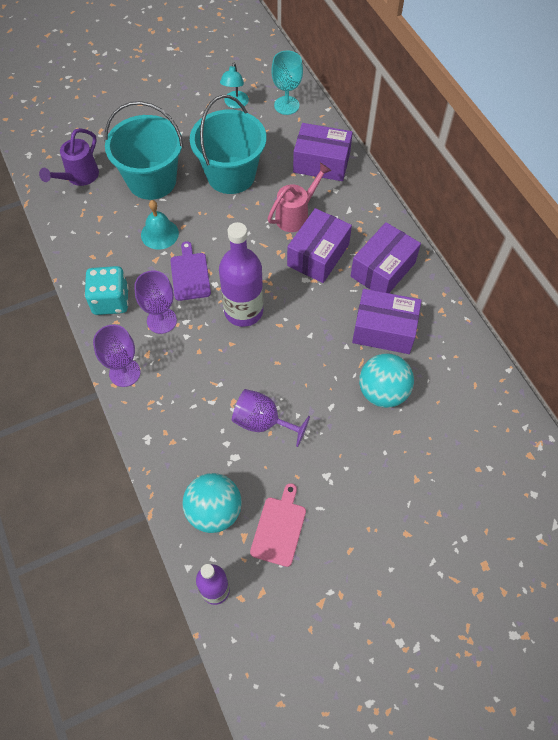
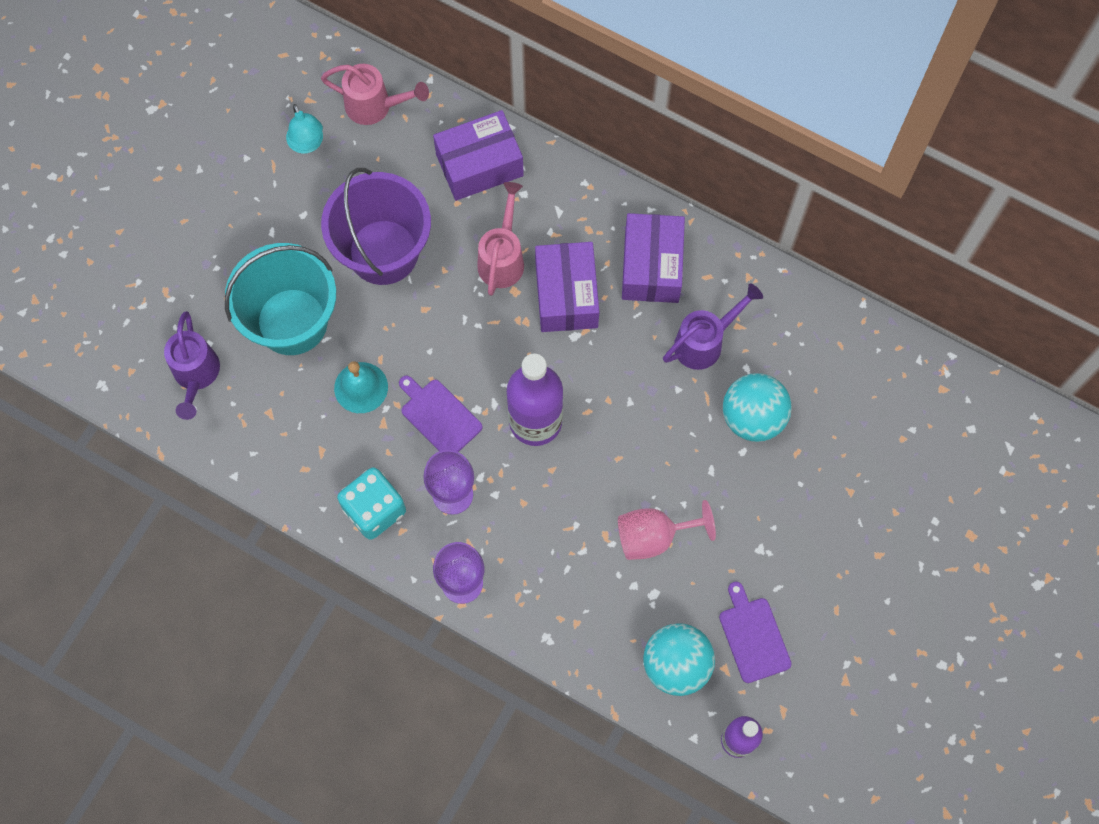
camera: 35 degrees left, 10 degrees up
turquoise bucket [190,95,266,194] -> purple bucket [321,168,431,285]
purple goblet [232,389,310,447] -> pink goblet [618,500,716,560]
pink cutting board [250,483,306,567] -> purple cutting board [719,582,791,683]
turquoise goblet [271,51,303,115] -> pink watering can [321,64,429,125]
purple box [352,289,422,354] -> purple watering can [663,284,763,370]

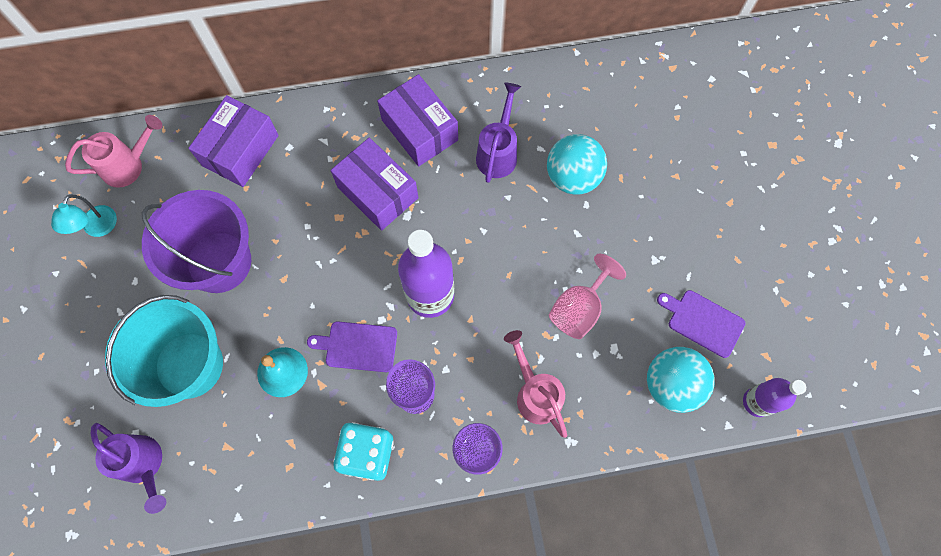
camera: 40 degrees left, 0 degrees up
turquoise lamp [286,104,323,154] -> turquoise lamp turned 75 degrees clockwise [51,195,117,237]
pink watering can [477,182,524,296] -> pink watering can moved to [504,330,567,438]

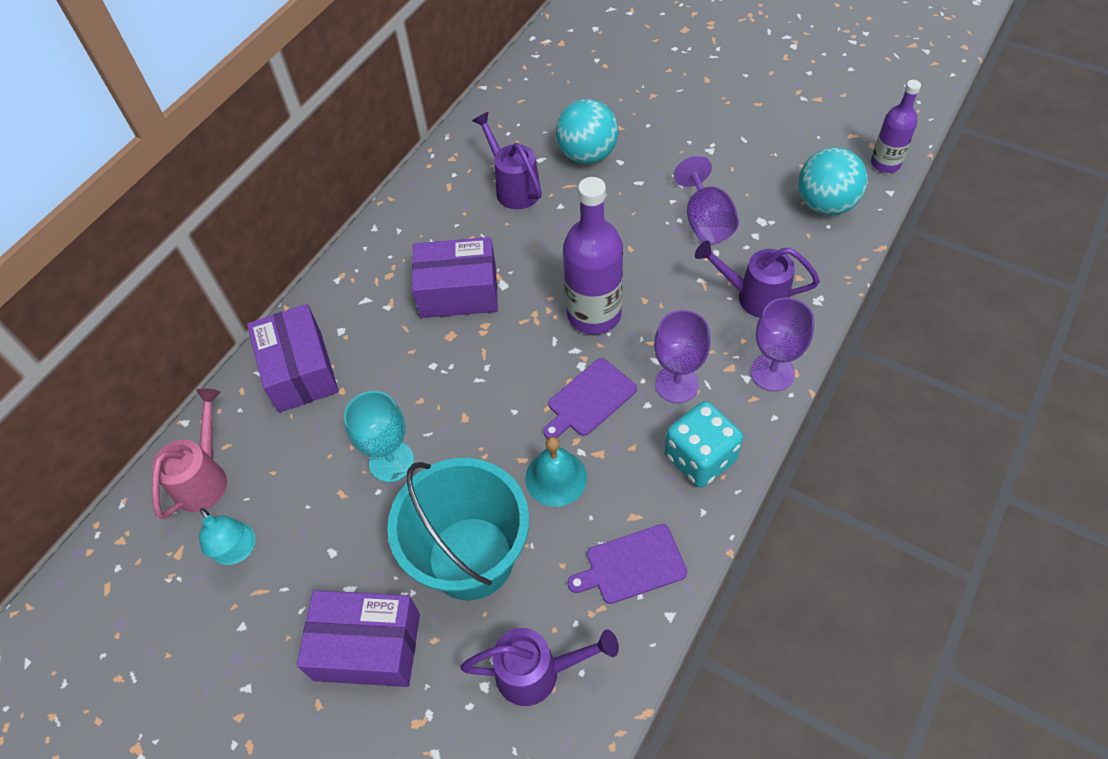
camera: 45 degrees left, 15 degrees down
purple bucket [142,190,251,293] -> turquoise goblet [344,391,414,482]
purple box [377,74,458,167] -> purple box moved to [297,590,420,687]
pink watering can [504,330,567,438] -> purple watering can [695,241,820,318]
pink goblet [549,254,626,339] -> purple goblet [674,156,739,244]
purple cutting board [657,290,746,358] -> purple cutting board moved to [568,524,687,604]

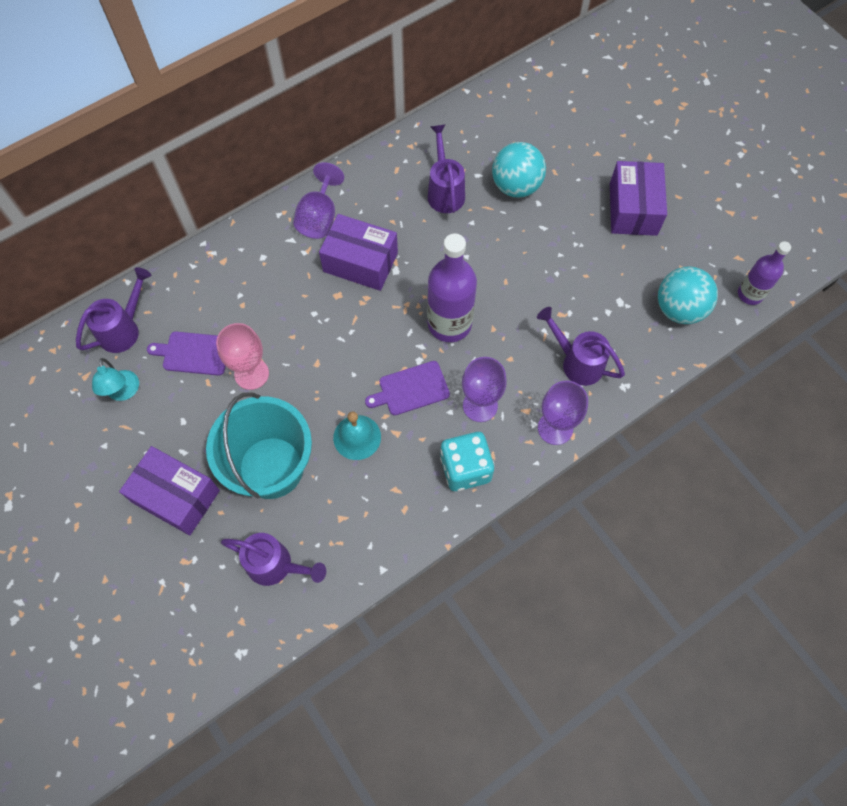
camera: 20 degrees right, 10 degrees up
pink watering can [152,388,227,519] -> purple watering can [76,267,151,353]
purple box [247,304,339,413] -> purple box moved to [610,161,667,236]
turquoise goblet [344,391,414,482] -> pink goblet [216,323,269,390]
purple cutting board [568,524,687,604] -> purple cutting board moved to [147,332,226,376]
purple goblet [674,156,739,244] -> purple goblet moved to [293,162,344,239]

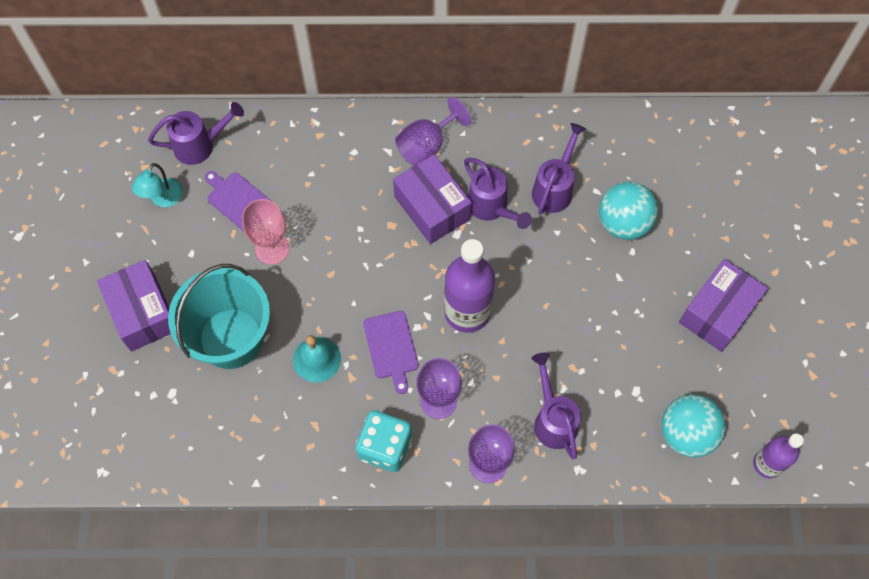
camera: 35 degrees right, 0 degrees up
purple watering can [221,533,326,586] -> purple watering can moved to [464,158,532,229]
purple cutting board [365,361,450,415] -> purple cutting board turned 120 degrees counterclockwise [363,311,419,394]

